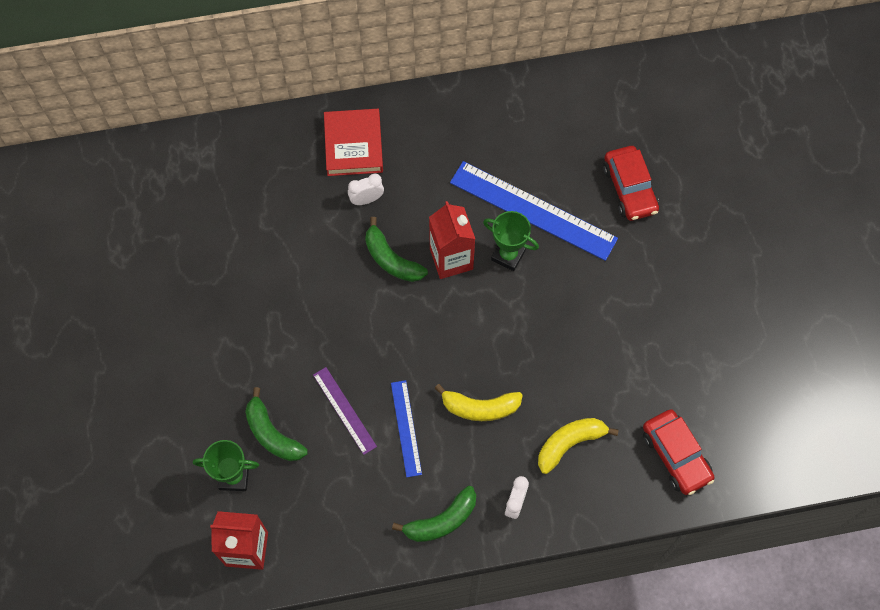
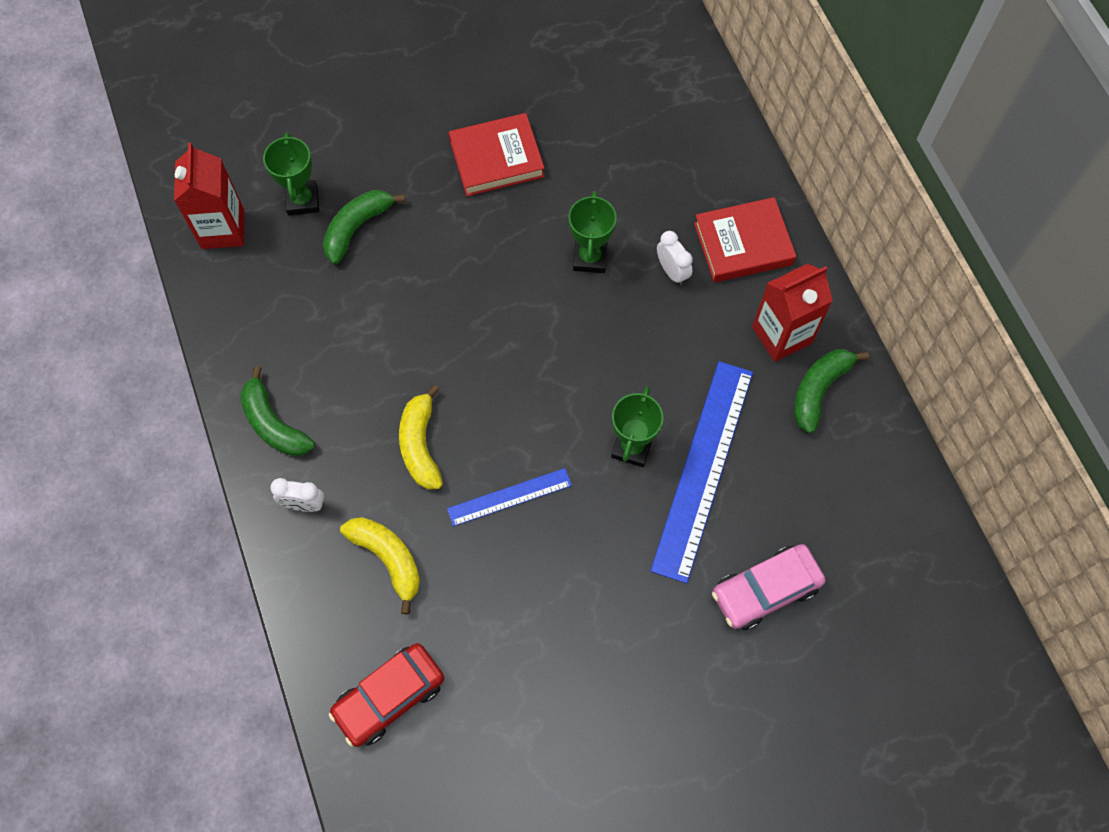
camera: 80 degrees right, 0 degrees up
purple ruler [313,367,377,455] -> none
green banana [365,217,428,282] -> green banana moved to [794,349,869,434]
blue ruler [391,380,422,477] -> blue ruler moved to [447,468,572,526]
red carton [429,201,475,279] -> red carton moved to [752,264,833,362]
red car [603,146,659,221] -> pink car [712,544,826,630]
none -> red book [449,113,545,196]
none -> green trophy [568,191,617,273]

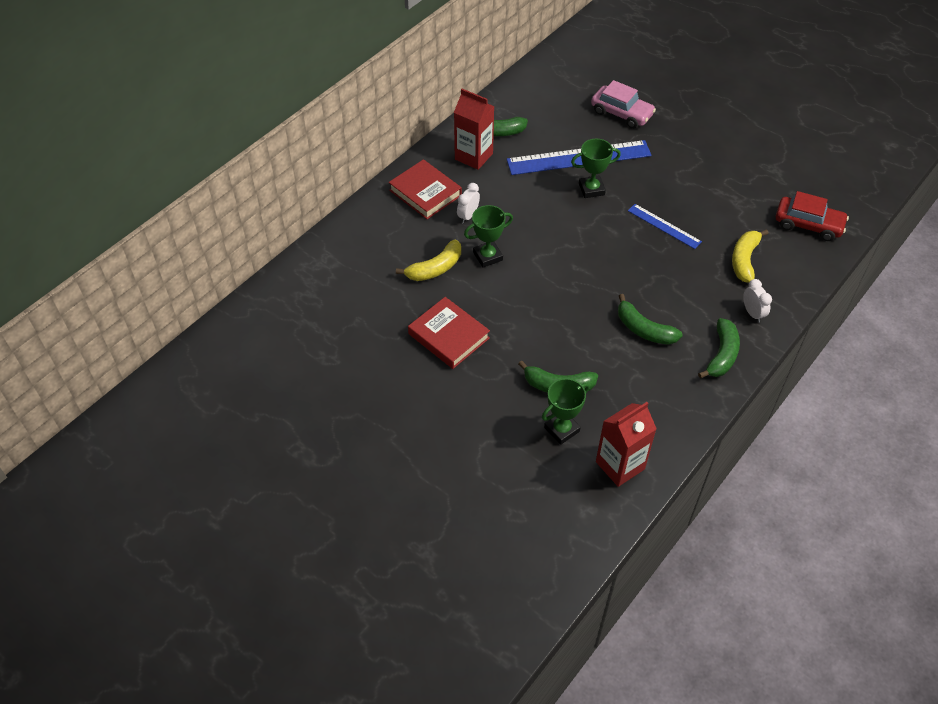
camera: 120 degrees left, 15 degrees down
yellow banana [399,385,443,490] -> yellow banana moved to [396,240,461,281]
none -> green banana [618,294,683,345]

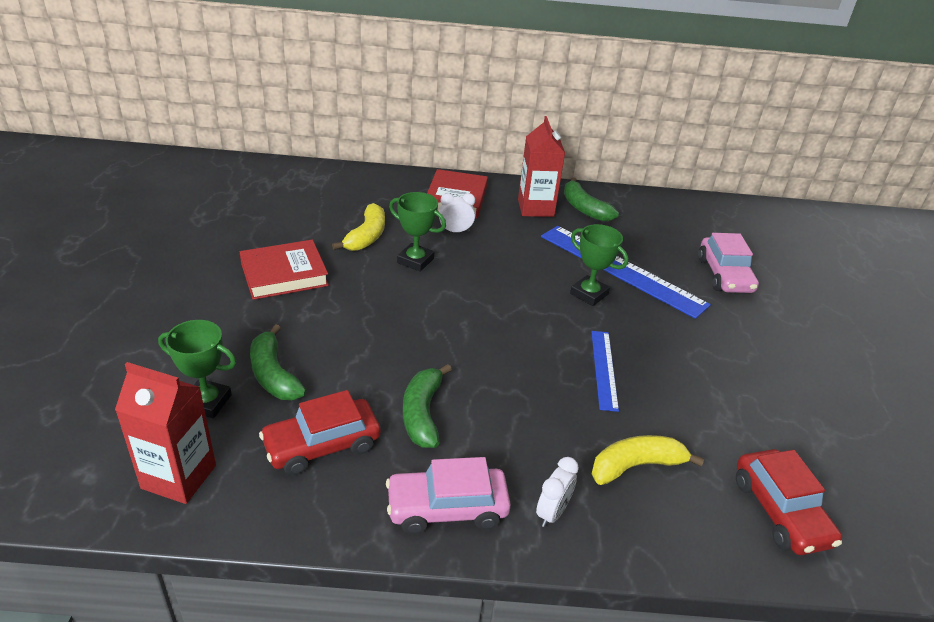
camera: 50 degrees right, 15 degrees down
yellow banana [396,240,461,281] -> yellow banana turned 90 degrees counterclockwise [332,203,385,251]
red book [408,297,490,369] -> red book turned 60 degrees clockwise [240,240,329,300]
green banana [698,318,740,379] -> pink car [386,457,511,534]
none -> red car [259,390,381,475]

